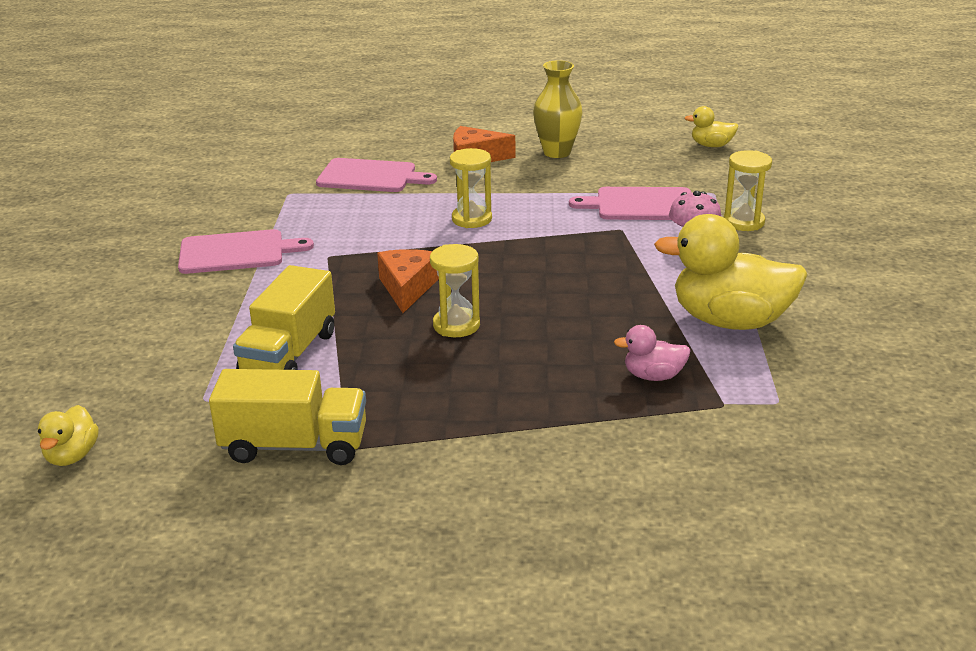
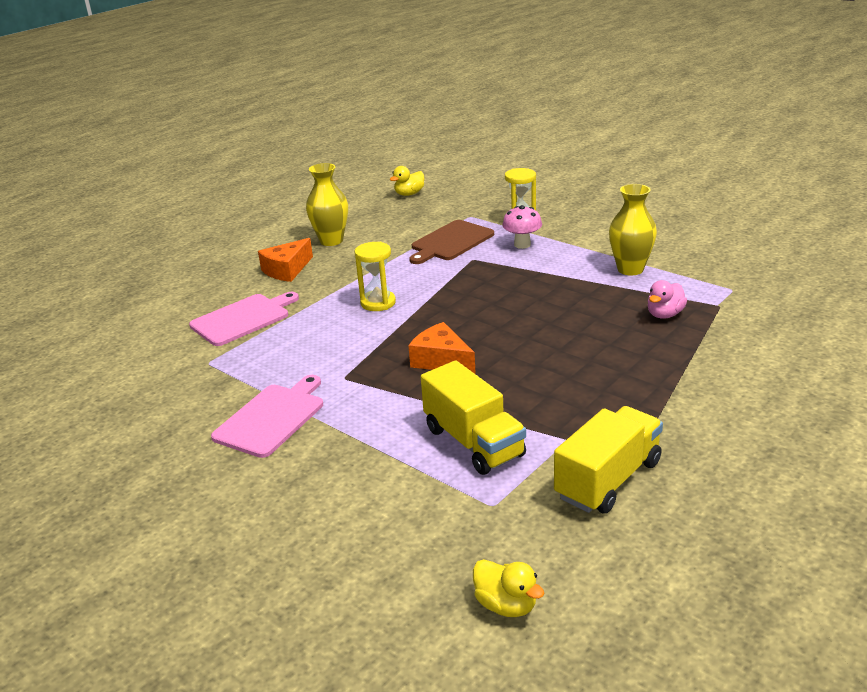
camera: 50 degrees left, 0 degrees up
yellow hourglass [430,244,480,337] -> none
pink cutting board [569,187,691,220] -> brown cutting board [409,220,494,264]
yellow duck [654,214,808,330] -> yellow vase [609,184,657,275]

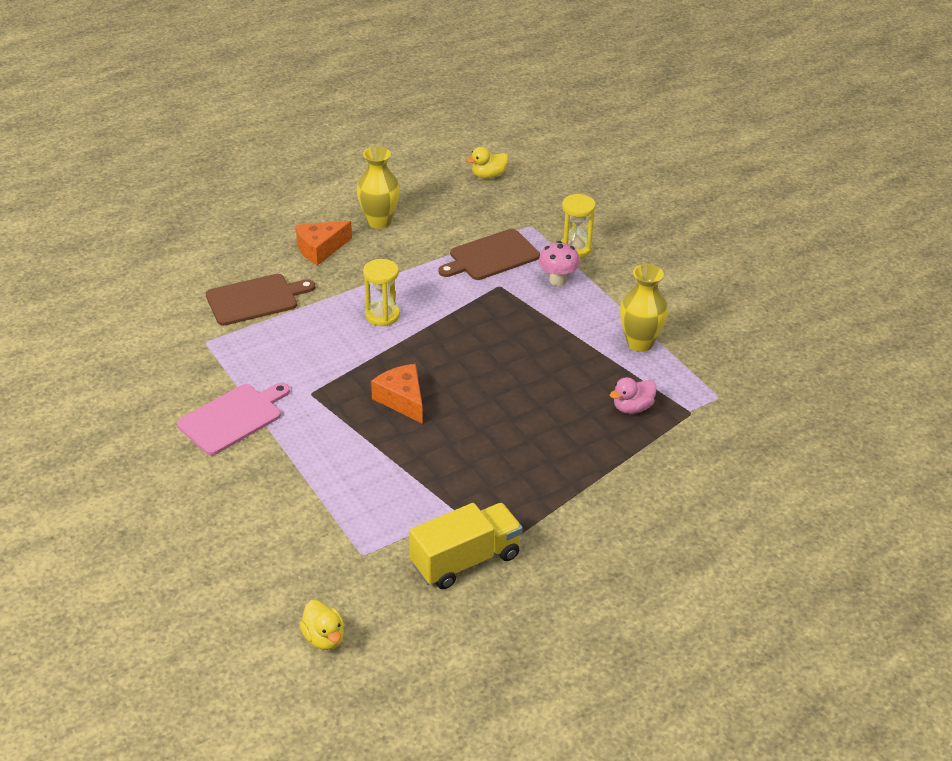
camera: 15 degrees right, 10 degrees up
pink cutting board [189,292,299,346] -> brown cutting board [206,274,315,326]
yellow truck [421,360,526,475] -> none

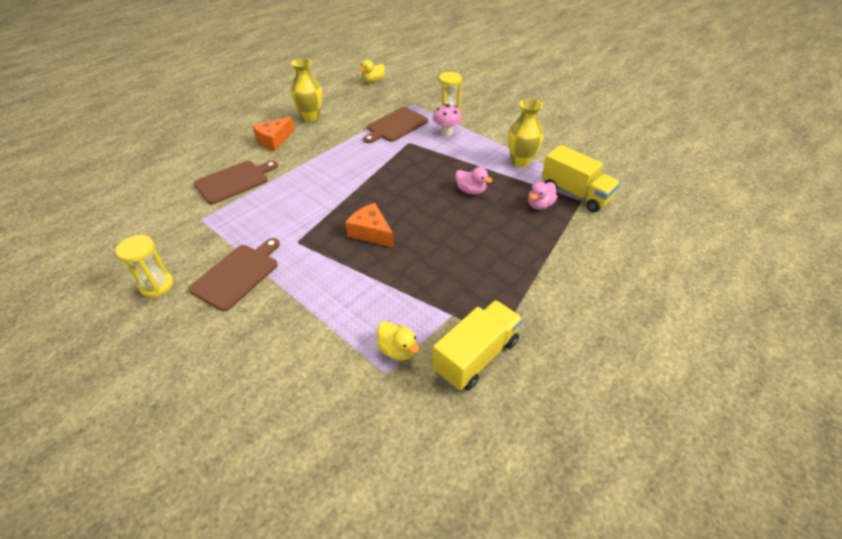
camera: 15 degrees left, 5 degrees up
pink cutting board [177,383,290,455] -> brown cutting board [188,238,280,311]
yellow duck [300,600,344,650] -> yellow duck moved to [377,321,419,361]
yellow hourglass [363,259,400,326] -> yellow hourglass moved to [116,235,173,297]
none -> pink duck [455,167,493,195]
none -> yellow truck [542,145,620,212]

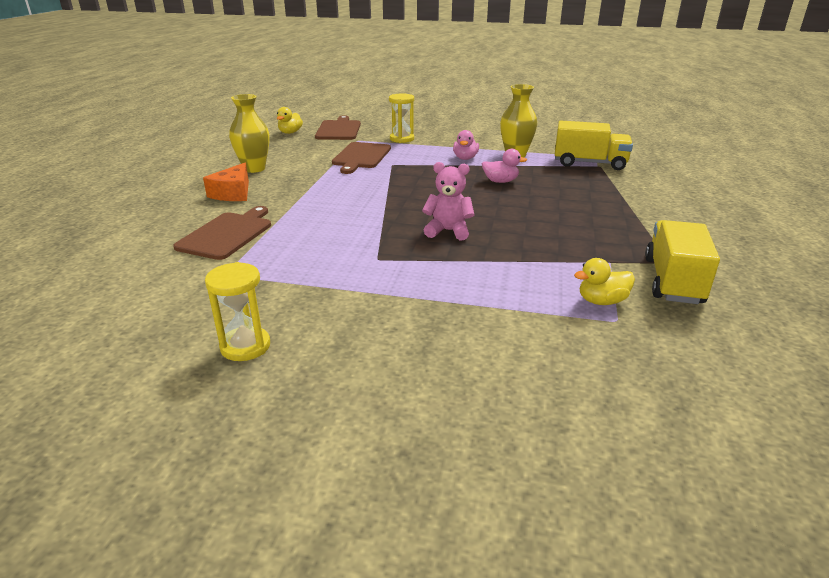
camera: 30 degrees left, 15 degrees down
brown cutting board [188,238,280,311] -> brown cutting board moved to [315,115,361,140]
orange cheese [345,203,394,248] -> pink teddy bear [422,162,474,240]
yellow duck [377,321,419,361] -> yellow duck turned 150 degrees clockwise [574,258,635,305]
pink mushroom [433,104,462,136] -> none
pink duck [528,182,558,210] -> pink duck moved to [453,130,479,160]

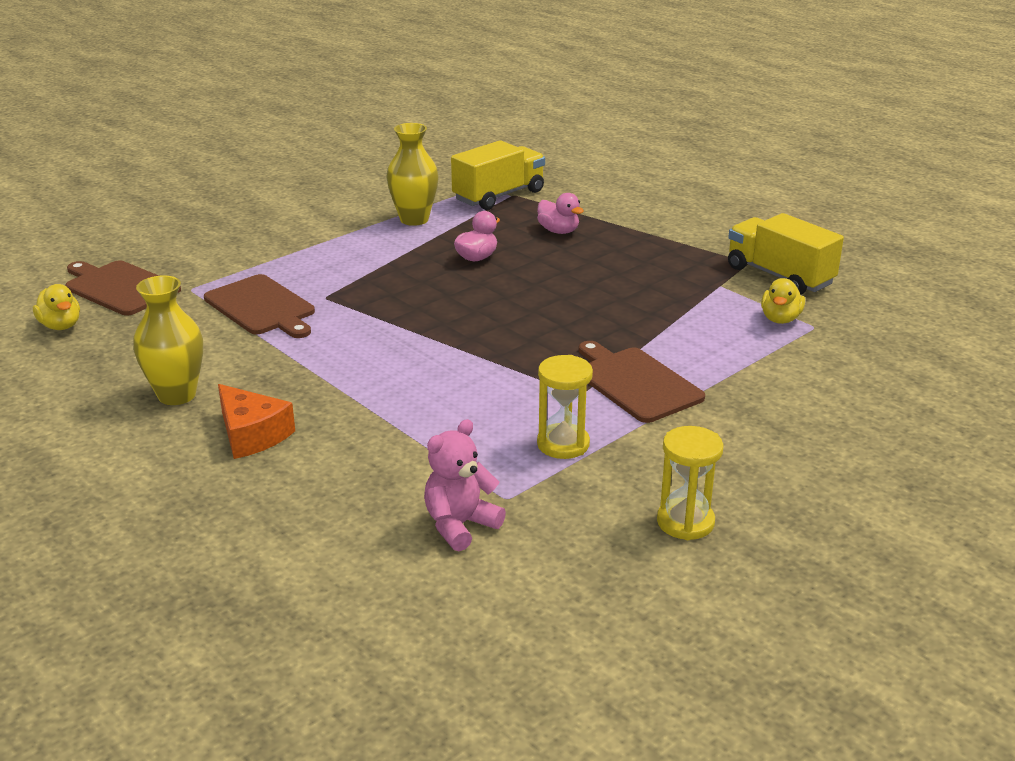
camera: 55 degrees left, 0 degrees up
brown cutting board [173,206,271,260] -> brown cutting board moved to [579,341,705,423]
yellow hourglass [389,93,414,143] -> yellow hourglass moved to [537,355,593,459]
pink teddy bear [422,162,474,240] -> pink teddy bear moved to [424,419,506,551]
pink duck [453,130,479,160] -> pink duck moved to [537,193,584,234]

